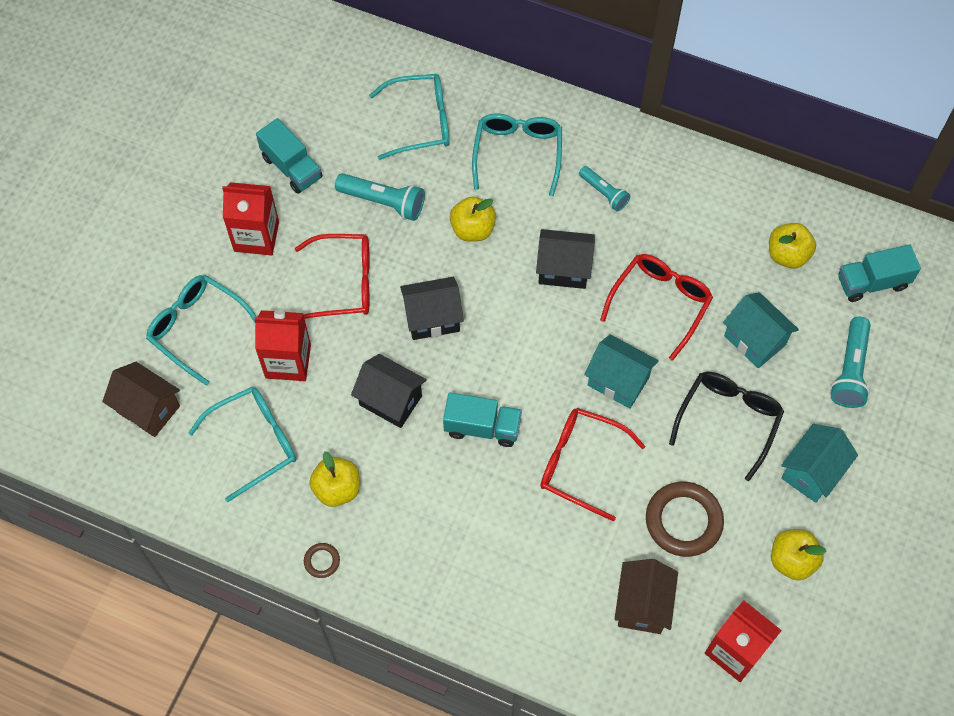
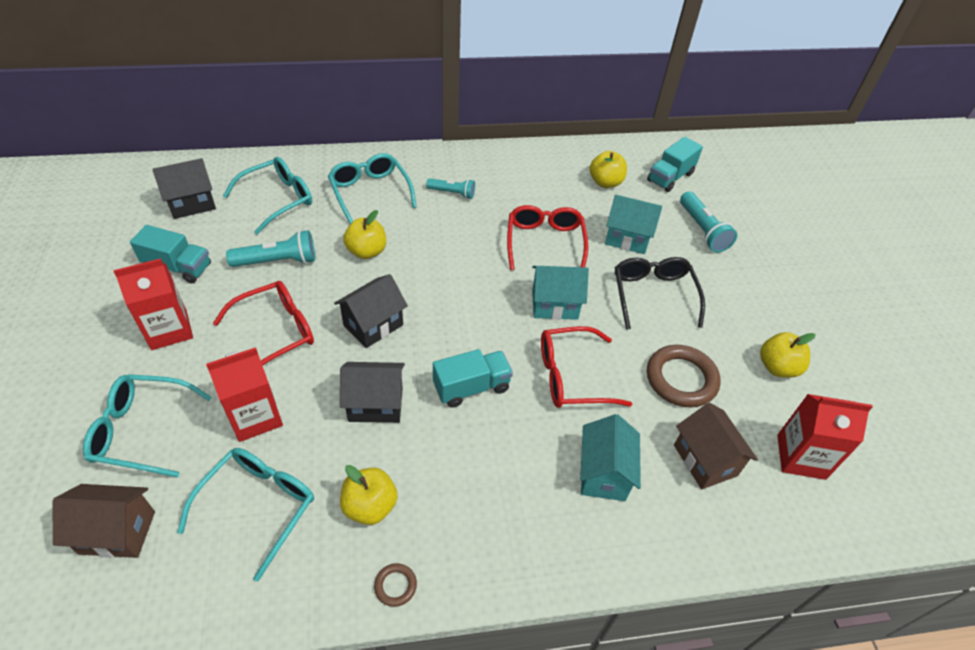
camera: 35 degrees left, 15 degrees down
black house [536,229,595,289] -> black house moved to [152,158,216,219]
turquoise house [781,424,858,503] -> turquoise house moved to [580,414,641,501]

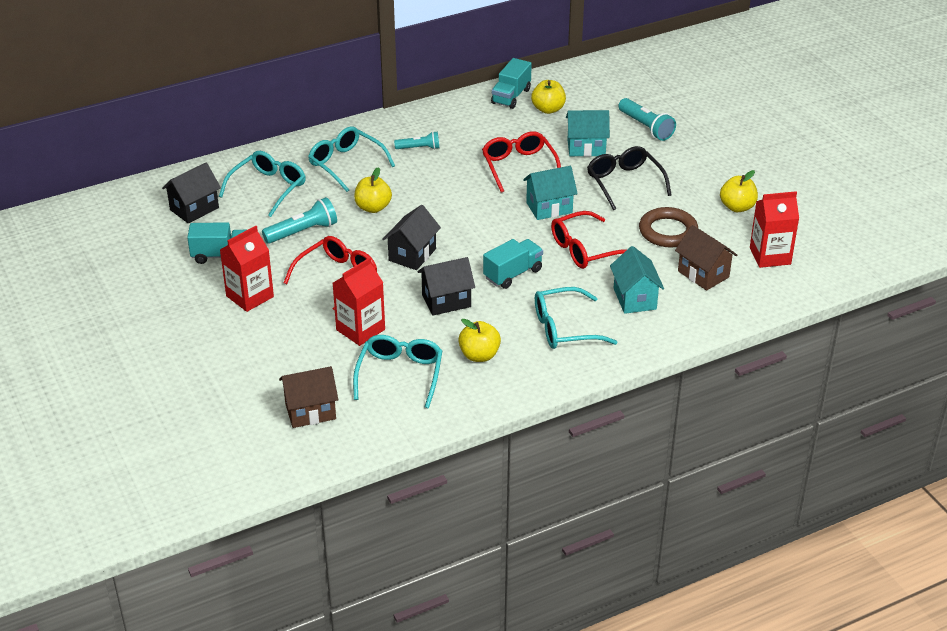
camera: 15 degrees left, 10 degrees down
turquoise glasses [83,374,212,478] -> turquoise glasses moved to [535,287,617,349]
brown ring [374,563,417,607] -> none
turquoise truck [647,137,703,192] -> turquoise truck moved to [491,58,532,109]

